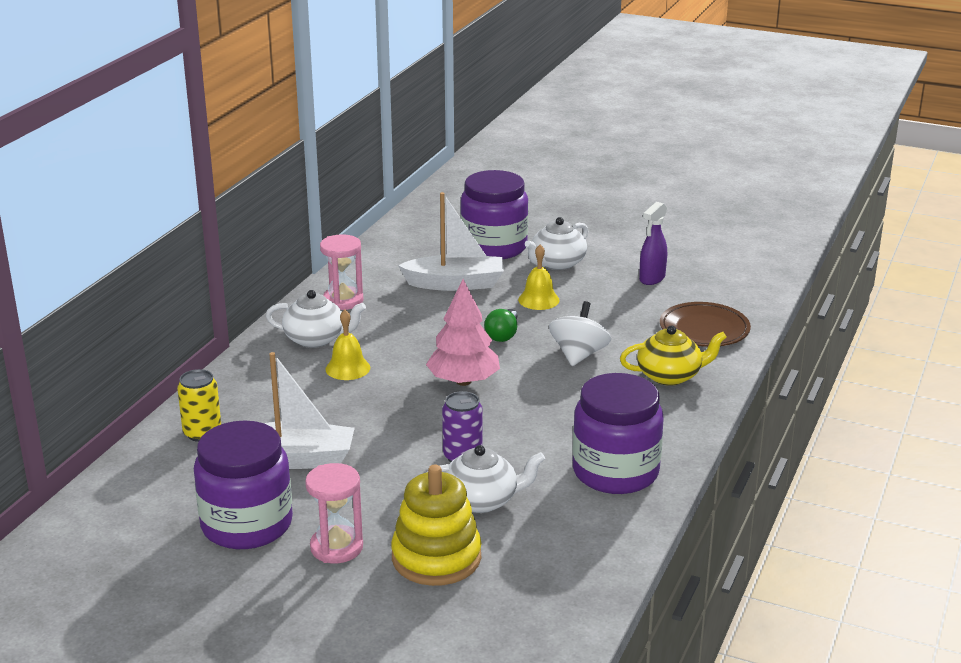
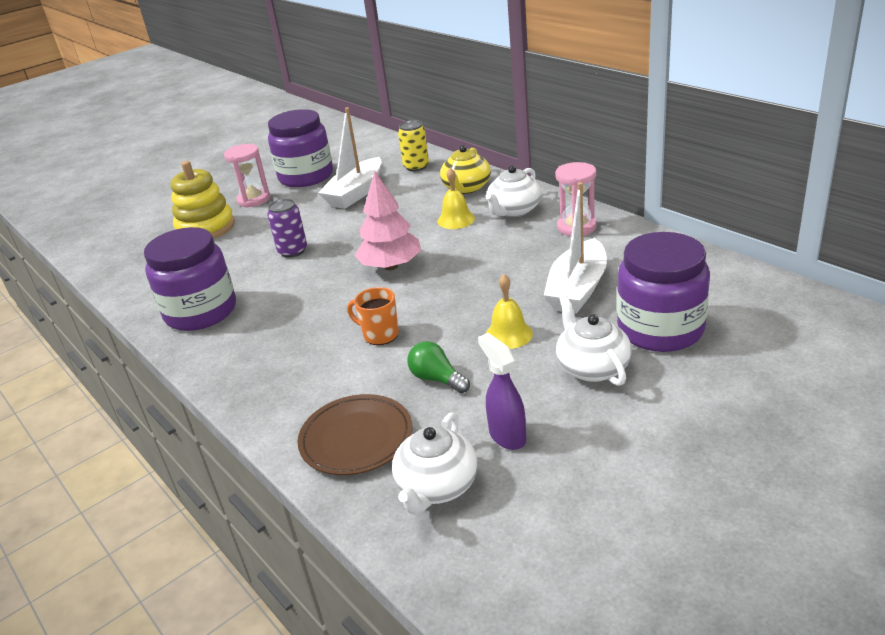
camera: 120 degrees right, 5 degrees up
white teapot [426,445,545,513] -> white teapot moved to [392,412,478,515]
green light bulb [484,309,517,342] -> green light bulb moved to [407,341,470,393]
white spinning top [549,301,611,366] -> orange mug [347,287,399,345]
yellow teapot [620,325,727,386] -> yellow teapot moved to [440,145,491,194]

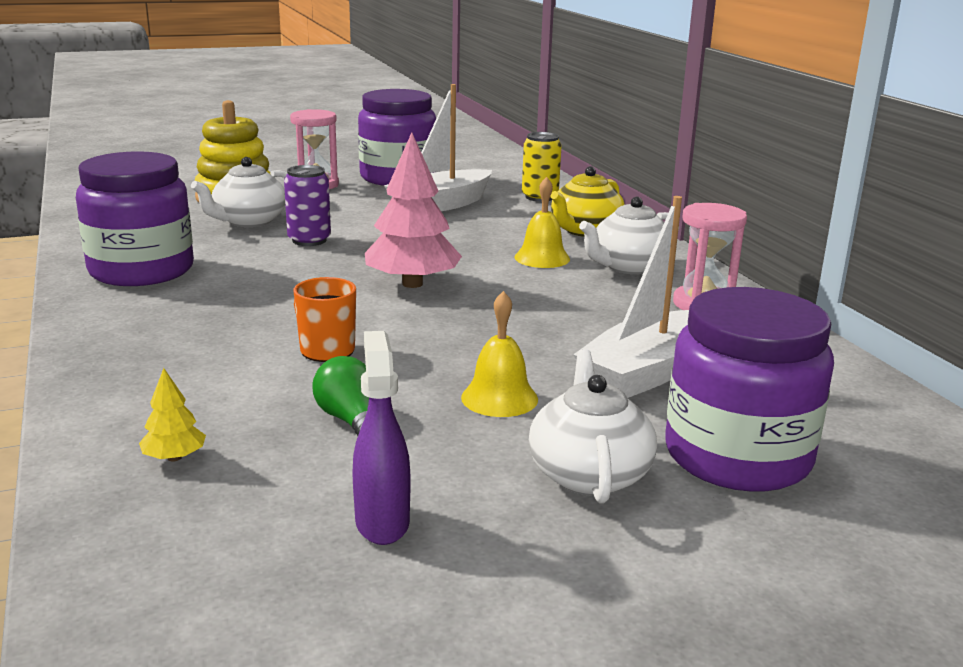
camera: 15 degrees right, 10 degrees down
brown plate [297,394,412,475] -> yellow tree [139,368,206,462]
white teapot [392,412,478,515] -> white teapot moved to [191,157,287,227]

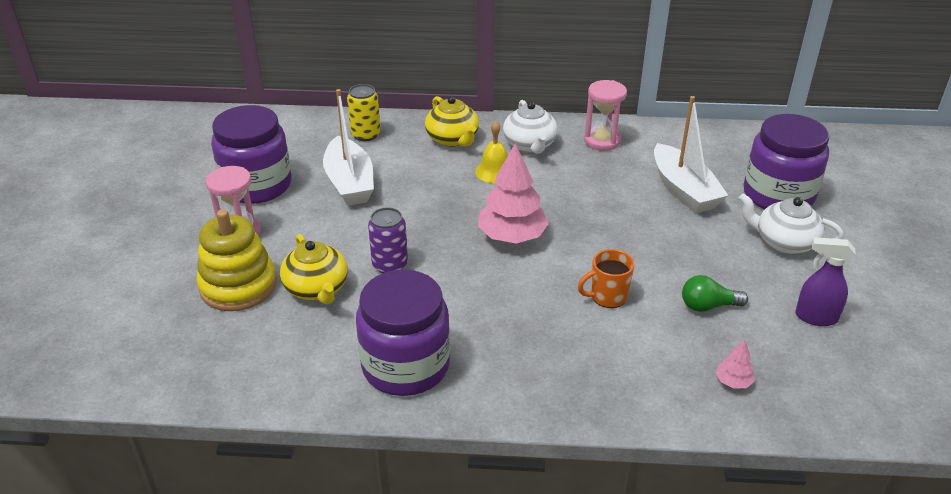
camera: 65 degrees left, 15 degrees up
yellow tree [139,368,206,462] -> pink tree [715,340,755,389]
white teapot [191,157,287,227] -> yellow teapot [280,234,348,304]
yellow bell [461,291,538,417] -> none

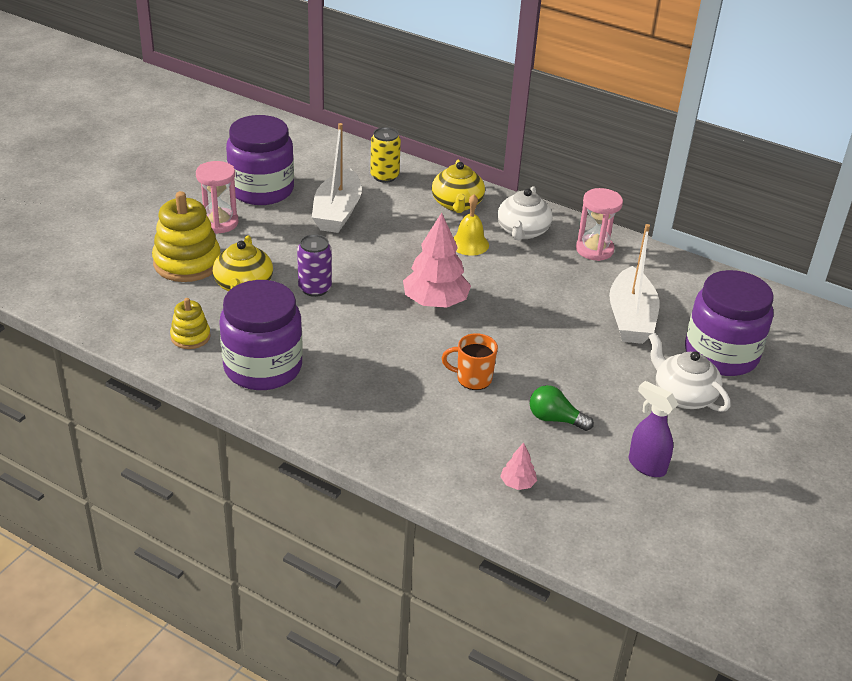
camera: 25 degrees right, 0 degrees up
none -> yellow stacking toy [170,298,211,349]

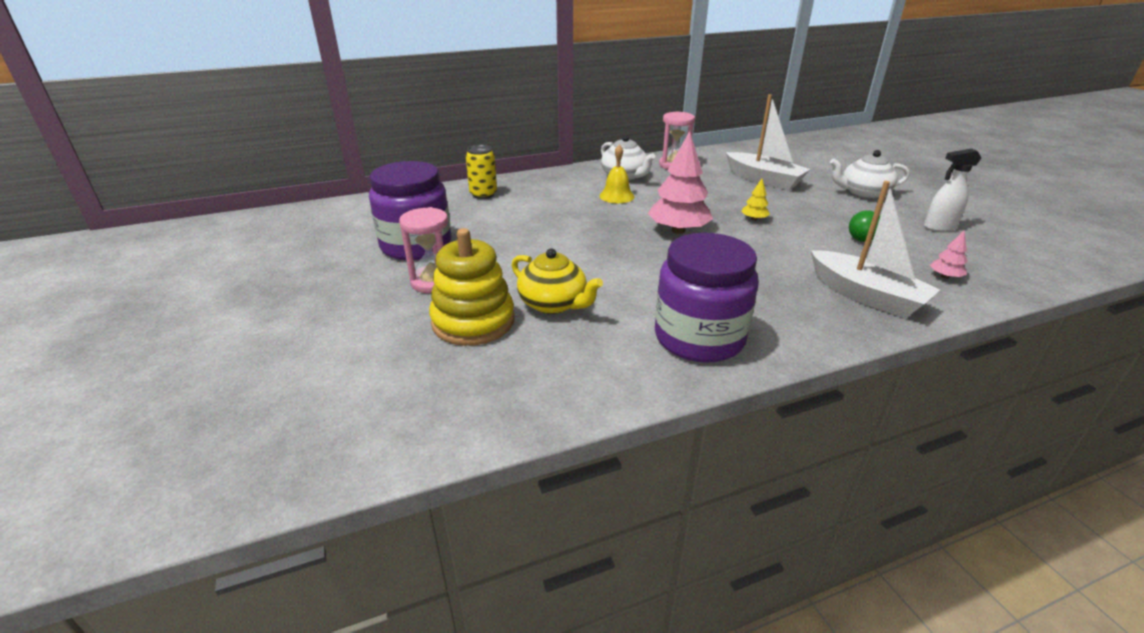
camera: 50 degrees left, 5 degrees down
yellow stacking toy [170,298,211,349] -> none
purple can [297,234,332,297] -> none
white boat [312,123,362,233] -> white boat moved to [811,181,940,318]
yellow teapot [432,160,485,213] -> none
orange mug [442,333,498,390] -> none
purple spray bottle [628,381,678,477] -> white spray bottle [924,148,981,232]
purple jar [685,270,774,376] -> none
none -> yellow tree [741,179,770,221]

